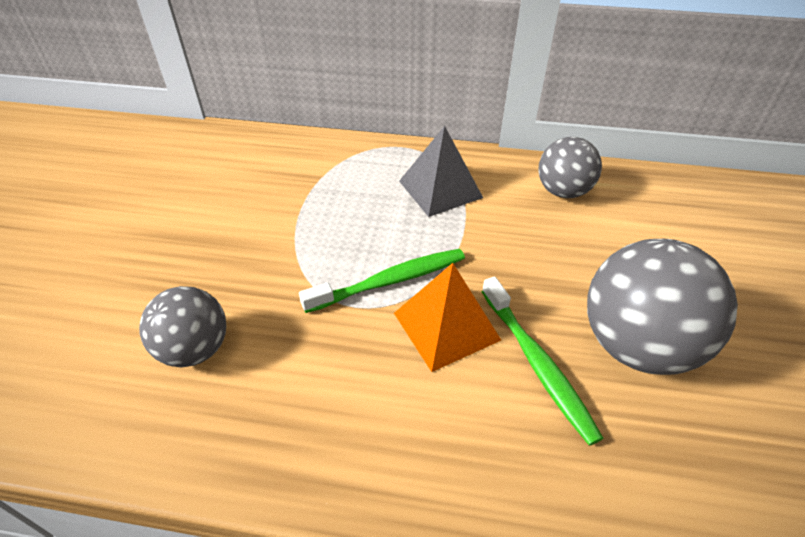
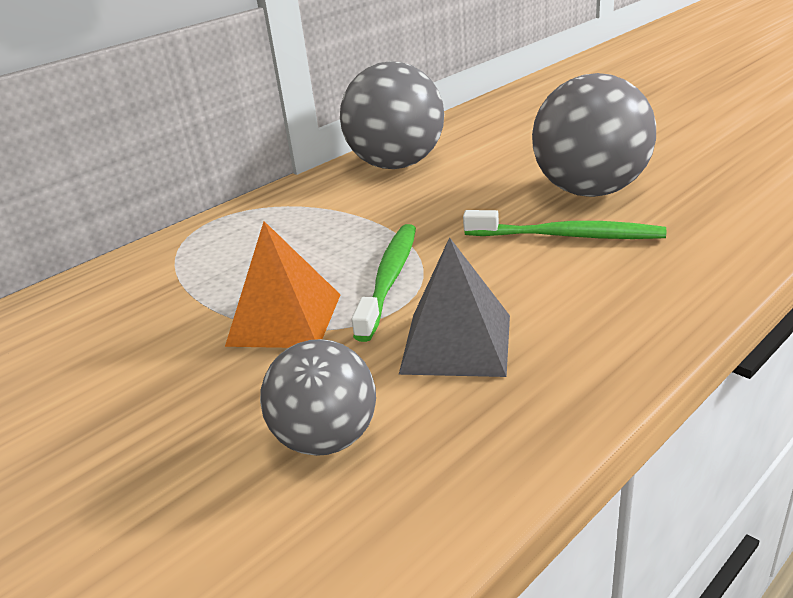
camera: 50 degrees left, 15 degrees down
orange pyramid [394,263,501,372] -> orange pyramid moved to [225,221,340,348]
grey pyramid [399,126,483,217] -> grey pyramid moved to [399,237,510,377]
grey ball [538,137,602,198] -> grey ball [340,61,444,169], size x1.63

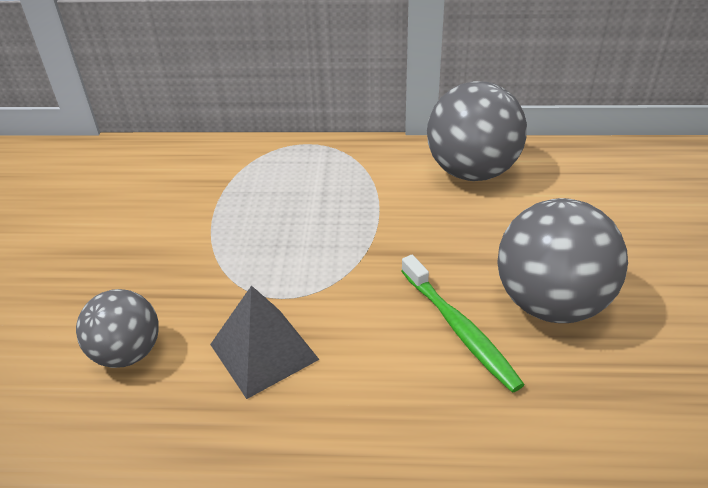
camera: 45 degrees right, 10 degrees up
orange pyramid [225,221,340,348] -> none
green toothbrush [352,224,416,342] -> none

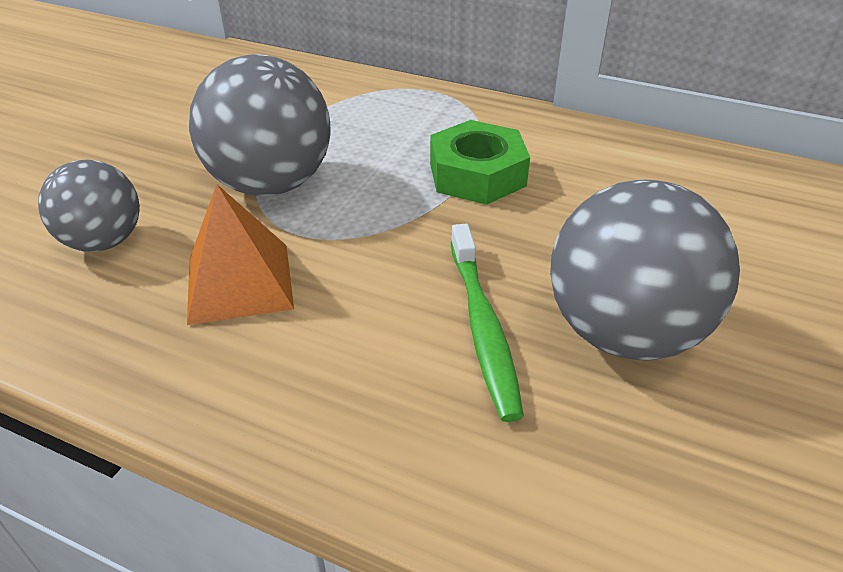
camera: 20 degrees right, 0 degrees up
grey pyramid [210,285,319,399] -> orange pyramid [187,184,294,325]
grey ball [427,81,527,181] -> grey ball moved to [189,54,331,196]
none -> green nut [430,120,530,205]

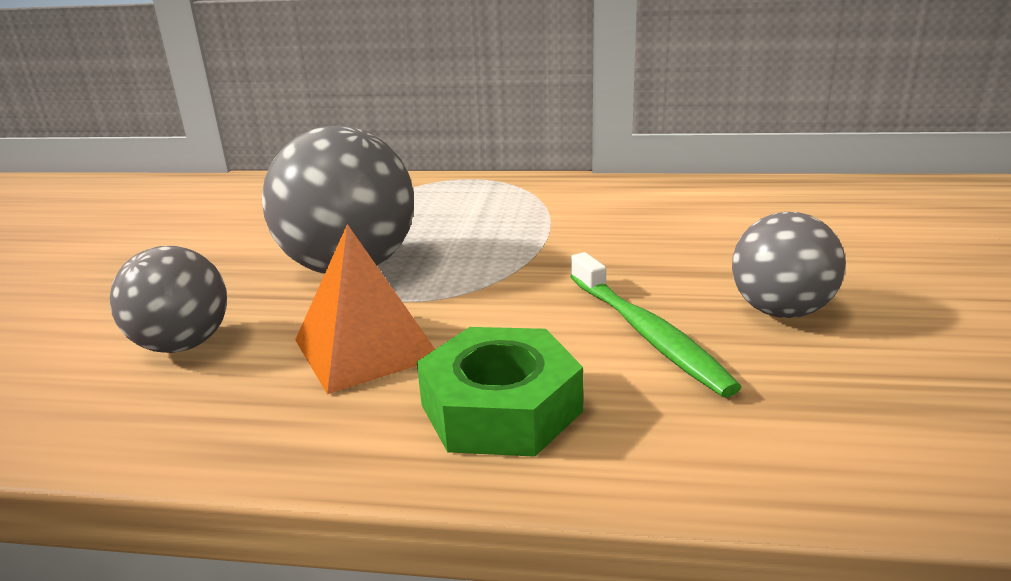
camera: 15 degrees left, 15 degrees down
green nut [430,120,530,205] -> green nut moved to [417,327,583,457]
grey ball [550,179,740,360] -> grey ball [732,212,846,318], size x0.61

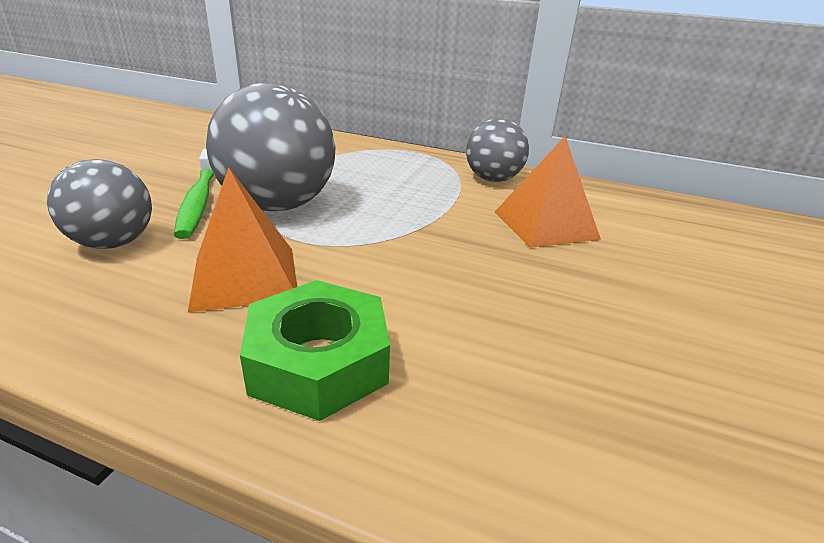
camera: 10 degrees right, 5 degrees up
green toothbrush [570,252,741,398] -> green toothbrush moved to [174,149,214,239]
grey ball [732,212,846,318] -> grey ball moved to [466,118,529,182]
none -> orange pyramid [495,136,601,248]

